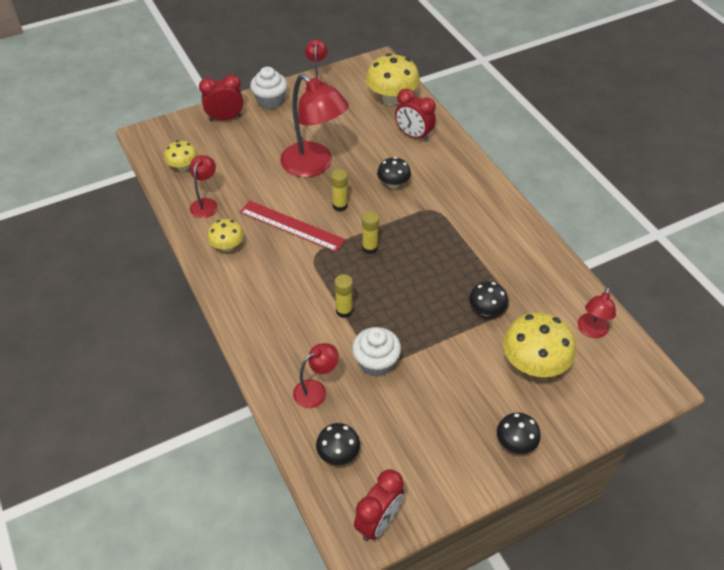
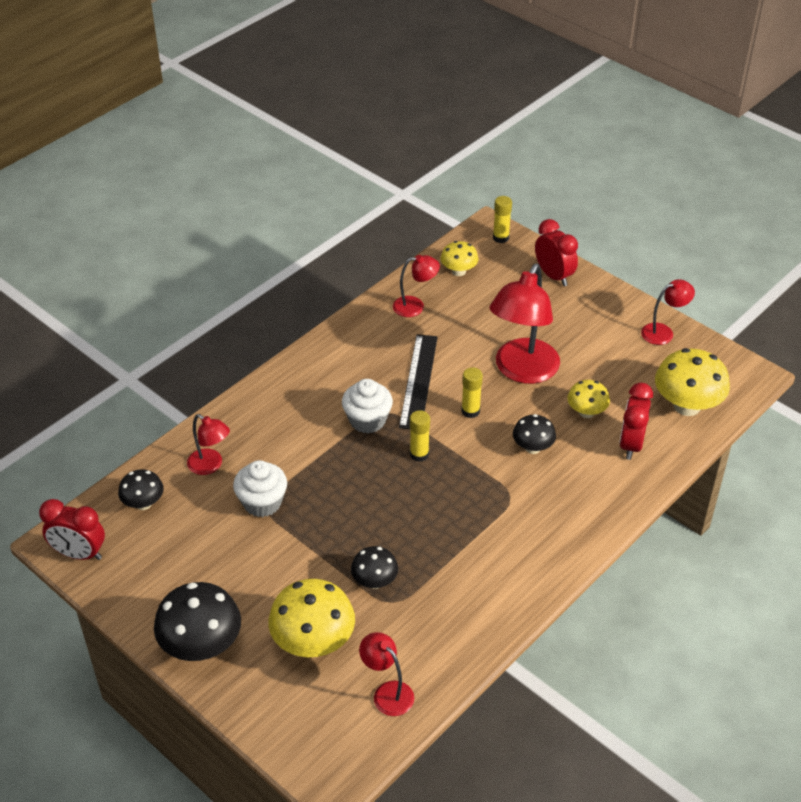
camera: 70 degrees right, 5 degrees down
yellow mushroom [207,219,244,252] -> yellow mushroom moved to [567,380,610,418]
red ruler [240,201,345,252] -> black ruler [399,334,438,429]
white cupcake [250,67,287,109] -> white cupcake moved to [342,379,393,434]
yellow glue stick [334,274,353,318] -> yellow glue stick moved to [493,196,512,243]
black mushroom [497,413,541,454] -> black mushroom [154,582,241,661], size x1.75
red lamp [578,287,616,338] -> red lamp turned 45 degrees clockwise [359,632,414,716]

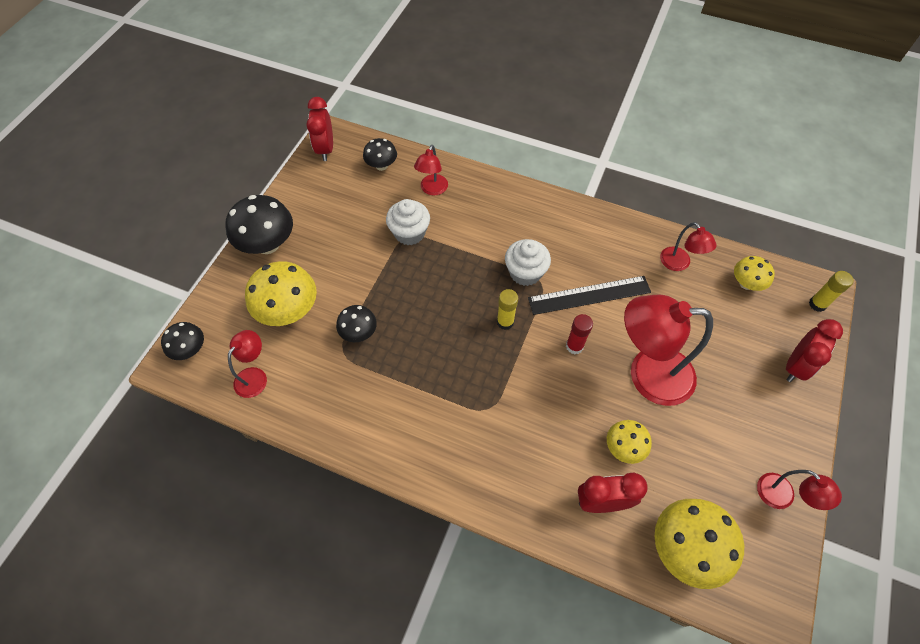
camera: 70 degrees right, 15 degrees up
yellow glue stick [461,367,483,418] -> red glue stick [566,314,593,354]
black mushroom [513,414,556,454] -> black mushroom moved to [161,322,204,360]

